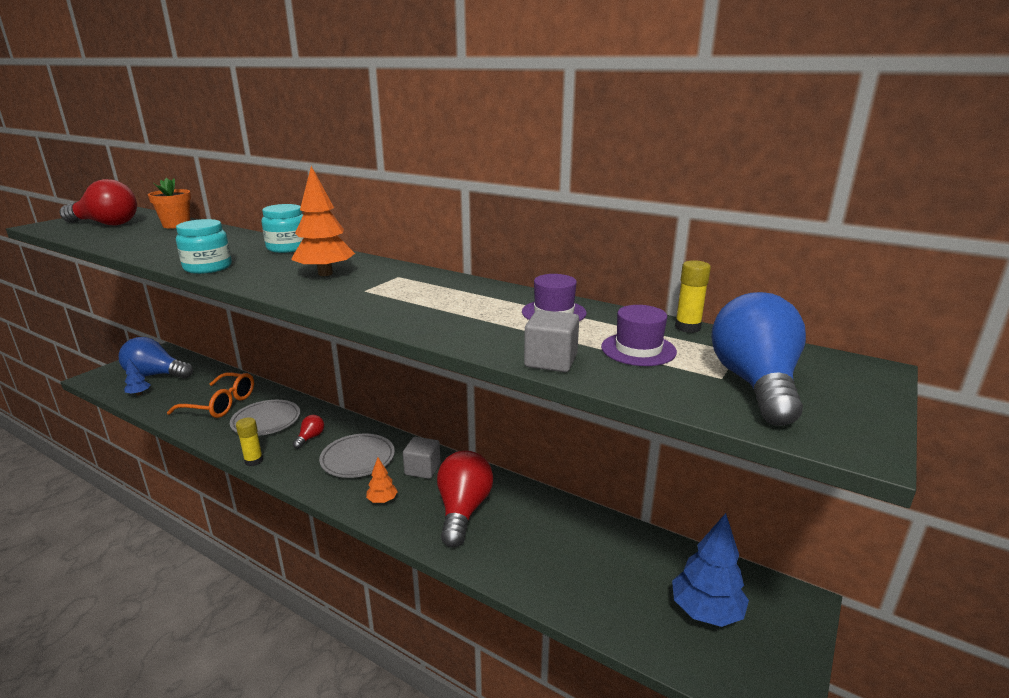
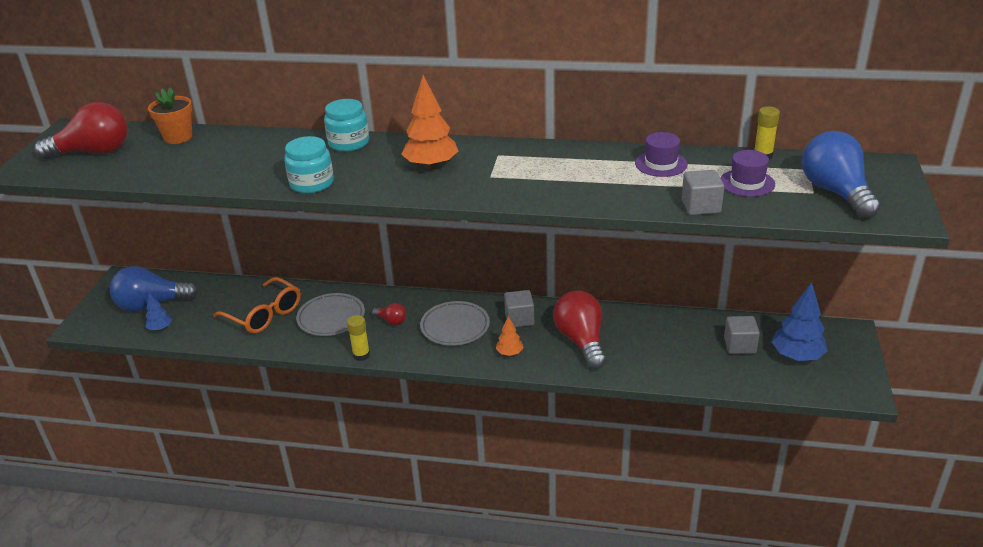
camera: 20 degrees left, 10 degrees up
orange glasses [167,372,254,418] -> orange glasses turned 45 degrees clockwise [213,277,301,334]
red light bulb [293,415,324,449] -> red light bulb turned 120 degrees clockwise [372,303,406,325]
none -> grey cube [724,316,760,354]

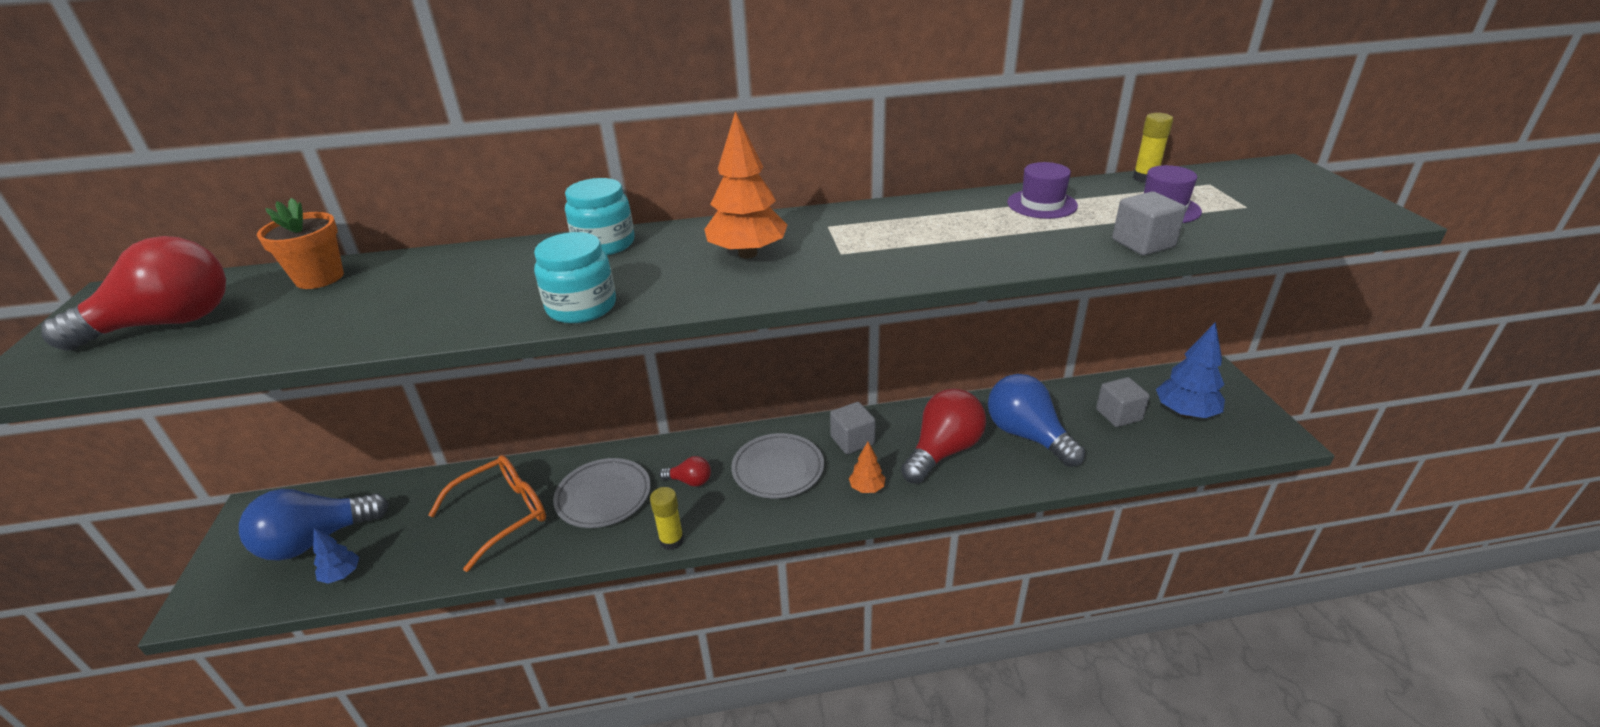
camera: 20 degrees left, 0 degrees up
orange glasses [213,277,301,334] -> orange glasses turned 60 degrees counterclockwise [429,455,546,572]
red light bulb [553,291,606,369] -> red light bulb turned 75 degrees clockwise [901,389,986,484]
blue light bulb [802,131,881,219] -> blue light bulb moved to [988,374,1085,467]

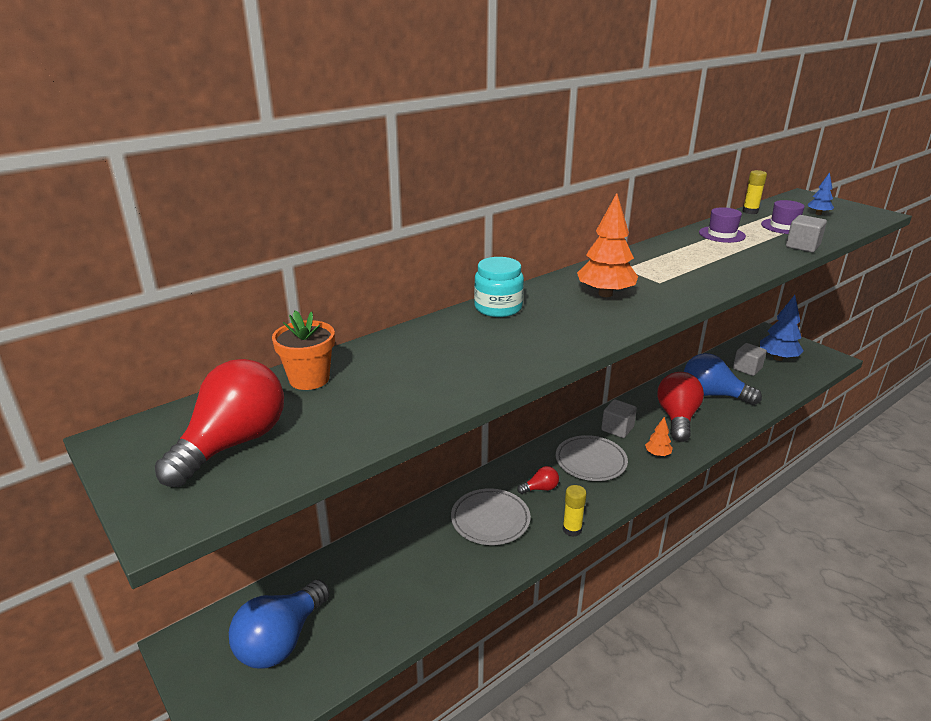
camera: 30 degrees left, 5 degrees down
blue tree [313,528,359,584] -> blue tree moved to [808,172,834,215]
orange glasses [429,455,546,572] -> none
turquoise jar [534,232,616,323] -> none

